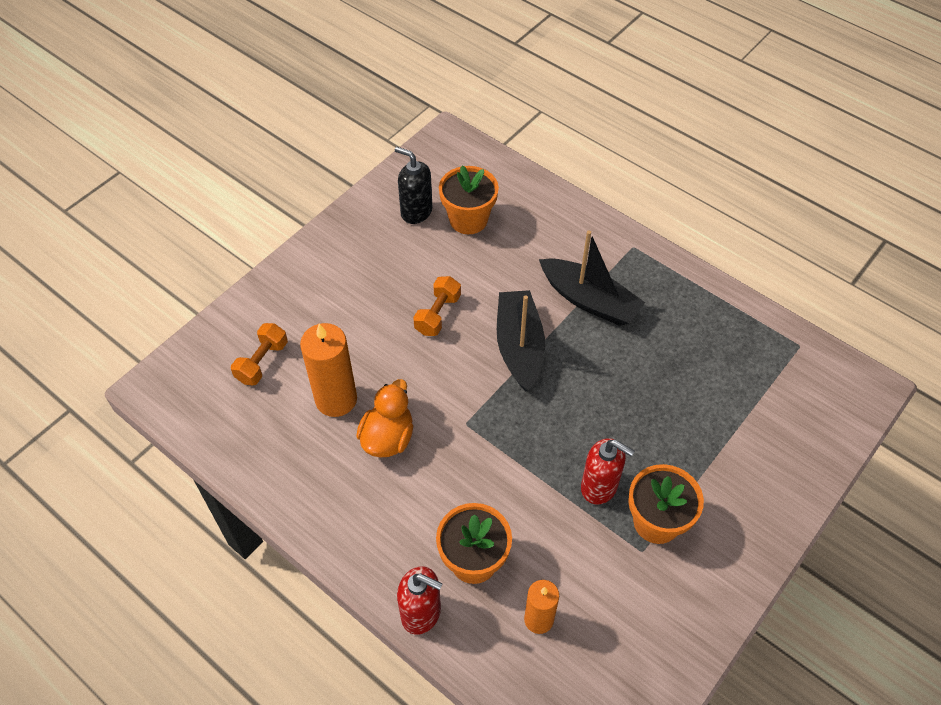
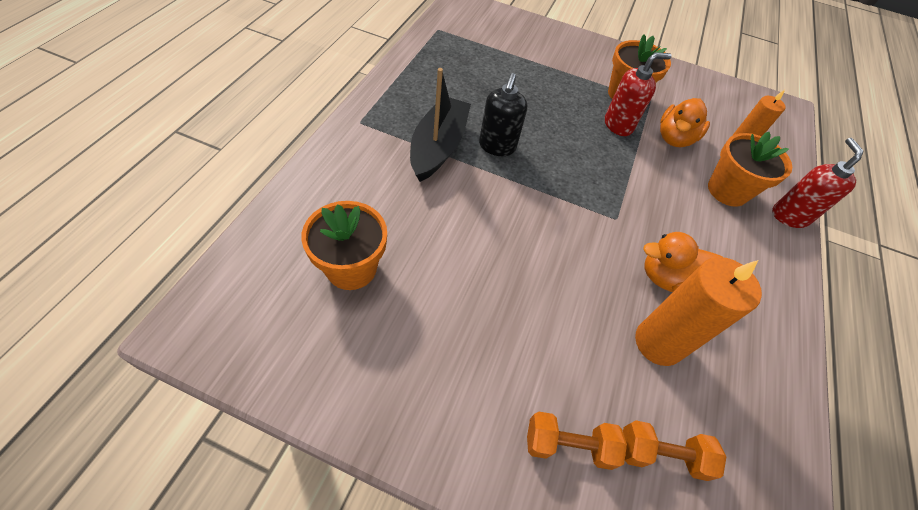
camera: 115 degrees left, 0 degrees up
black soap dispenser [395,147,432,224] -> black soap dispenser moved to [479,73,527,156]
orange dumbbell [413,276,461,336] -> orange dumbbell moved to [527,412,627,470]
black boat [497,290,545,391] -> none
red soap dispenser [581,438,634,505] -> red soap dispenser turned 60 degrees clockwise [605,52,672,136]
none -> orange duck [660,98,710,147]

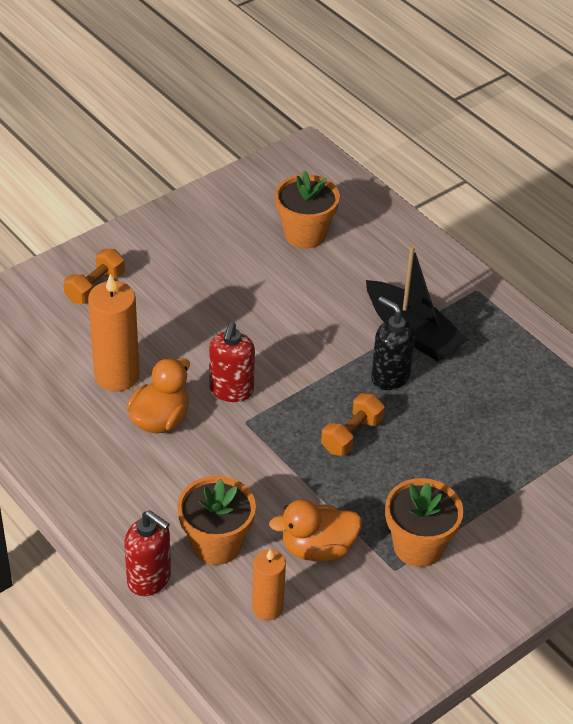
camera: 125 degrees right, 10 degrees down
red soap dispenser [605,52,672,136] -> red soap dispenser moved to [209,322,255,402]
orange dumbbell [623,420,727,481] -> orange dumbbell moved to [321,393,384,456]
orange duck [660,98,710,147] -> orange duck turned 75 degrees counterclockwise [269,499,362,561]

